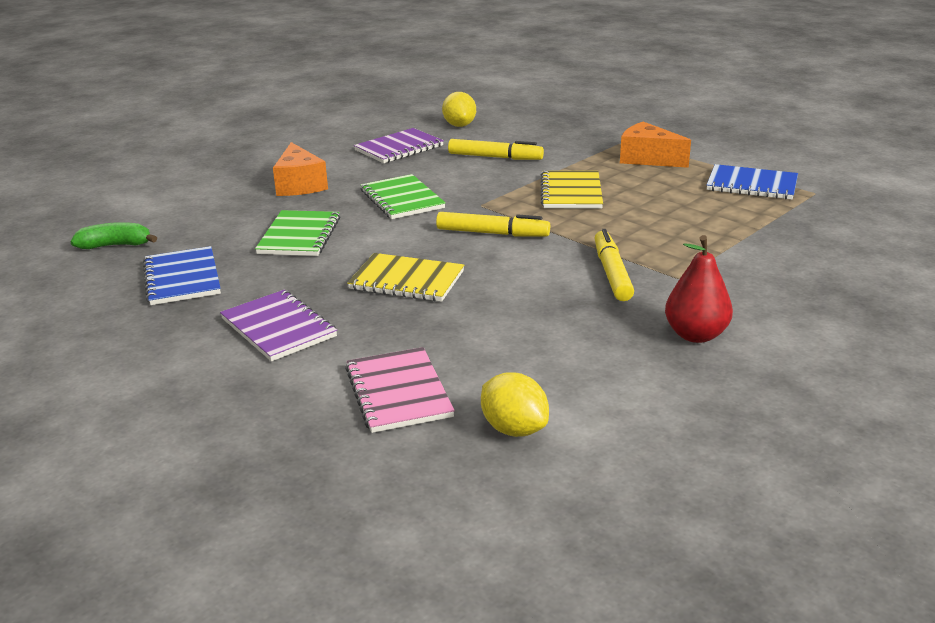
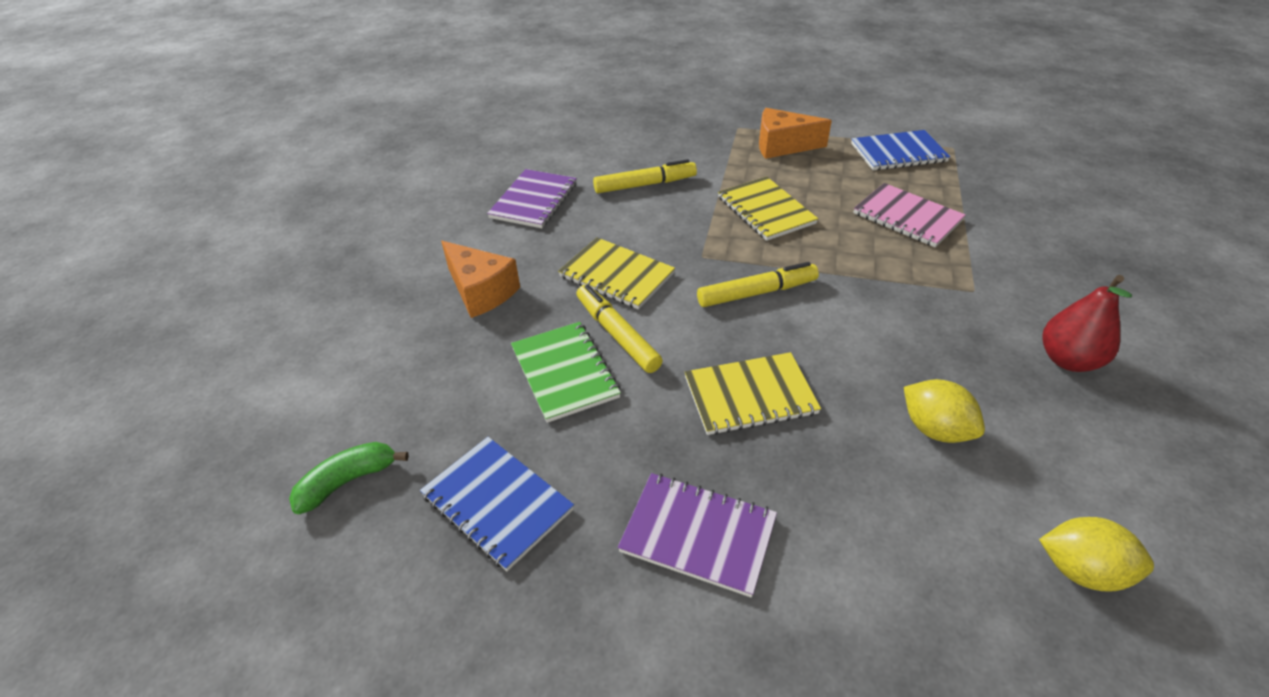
camera: 30 degrees left, 15 degrees up
pink notebook [345,347,455,433] -> pink notebook moved to [853,183,966,247]
green notebook [360,174,446,219] -> yellow notebook [558,237,675,310]
yellow lemon [442,92,476,127] -> yellow lemon moved to [904,379,985,443]
yellow marker [595,229,634,301] -> yellow marker moved to [576,284,663,373]

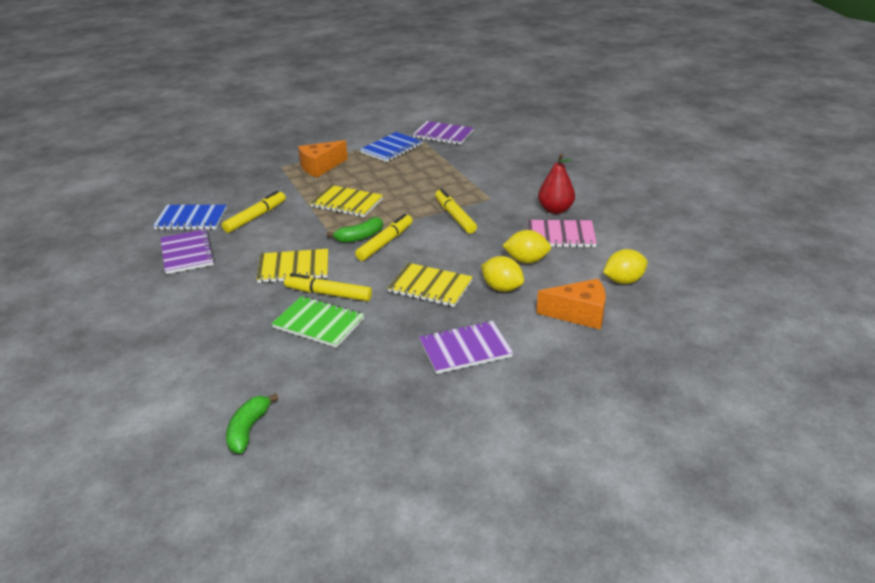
camera: 40 degrees left, 10 degrees down
blue notebook [420,437,574,571] -> blue notebook moved to [153,205,227,230]
orange cheese [441,241,520,318] -> orange cheese moved to [537,279,606,329]
yellow notebook [685,352,821,435] -> yellow notebook turned 75 degrees clockwise [387,263,473,307]
pink notebook [853,183,966,247] -> pink notebook moved to [527,220,597,248]
none -> green banana [327,217,383,243]
none -> purple notebook [413,121,474,145]
none -> yellow marker [435,189,477,234]
none -> yellow lemon [481,256,524,292]

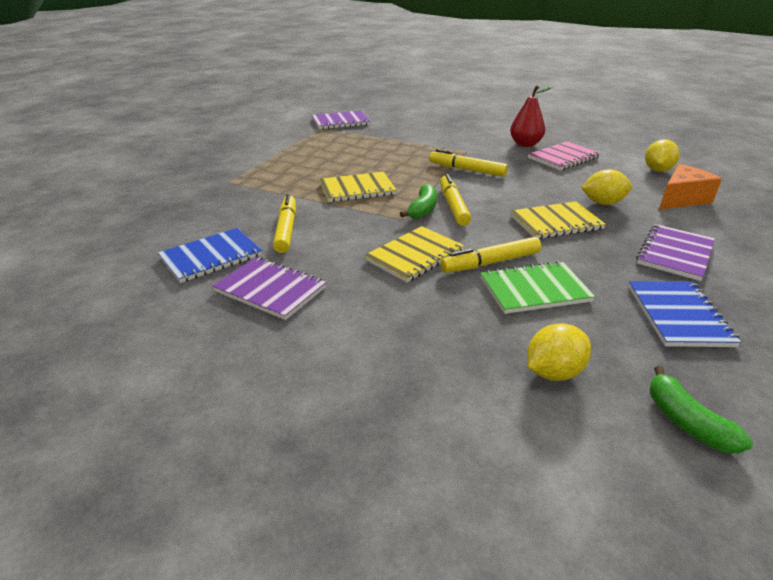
camera: 40 degrees left, 0 degrees up
orange cheese [298,140,348,177] -> none
blue notebook [360,132,423,162] -> blue notebook moved to [628,281,741,347]
yellow lemon [502,230,551,263] -> yellow lemon moved to [527,323,591,381]

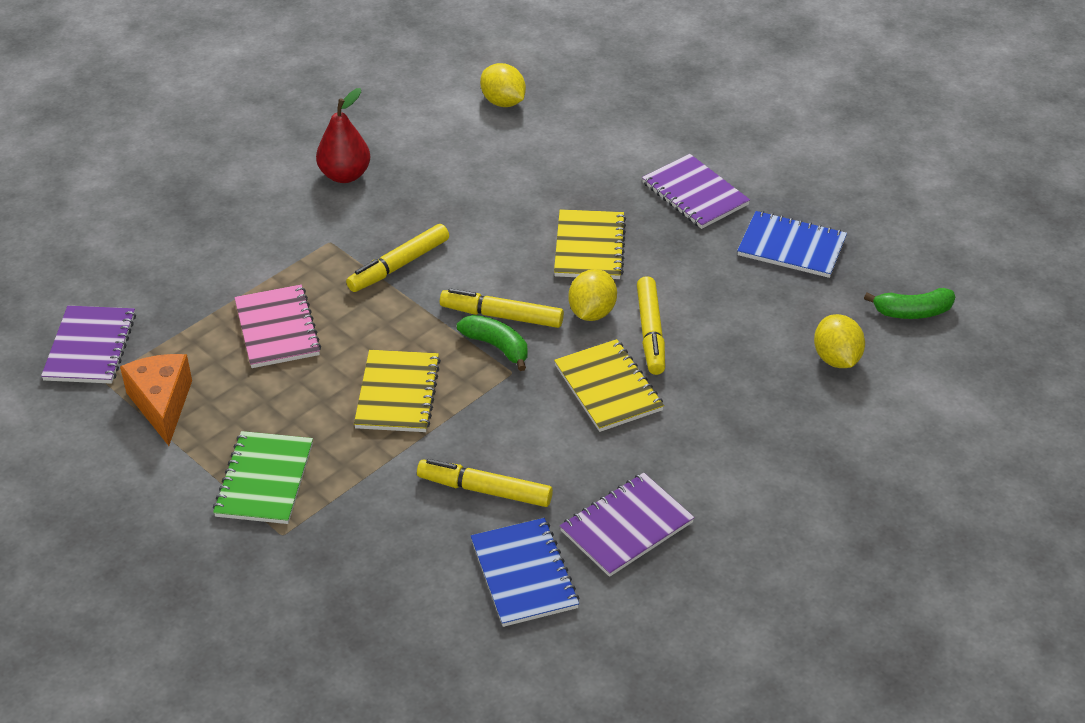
camera: 70 degrees left, 10 degrees up
green notebook [481,261,595,314] -> green notebook moved to [213,431,313,524]
pink notebook [528,141,601,171] -> pink notebook moved to [234,285,321,368]
yellow lemon [581,169,632,205] -> yellow lemon moved to [569,269,617,321]
orange cheese [659,164,722,210] -> orange cheese moved to [120,354,192,446]

